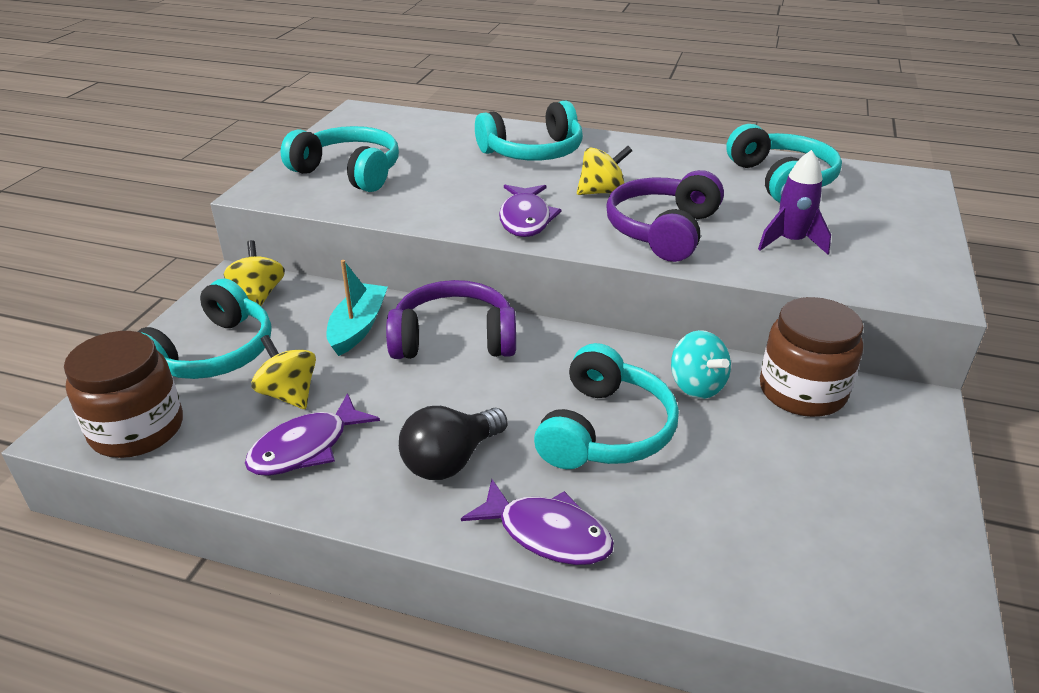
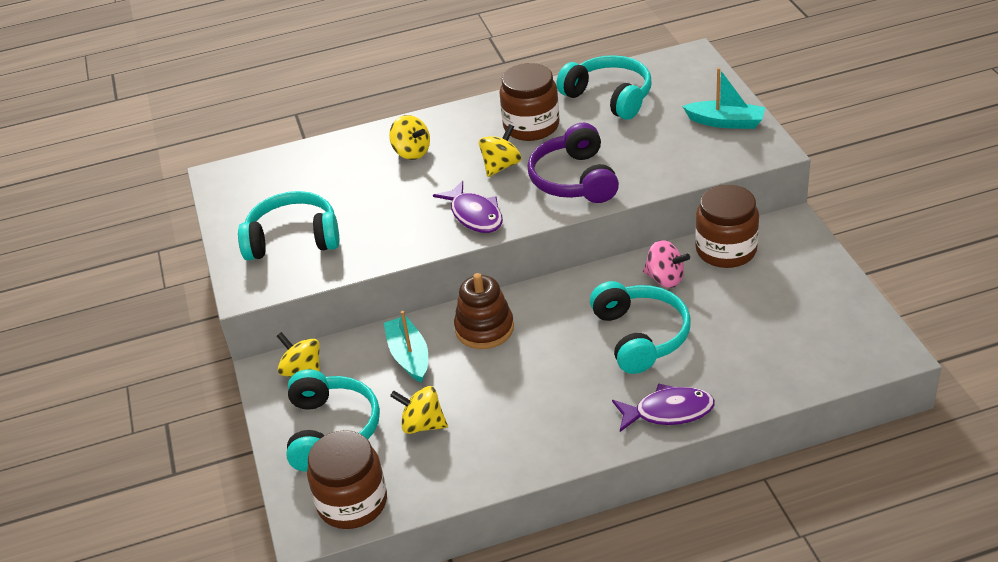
camera: 30 degrees left, 5 degrees up
purple fish [245,393,380,476] -> none
purple headphones [386,280,516,359] -> brown stacking toy [454,273,514,349]
black light bulb [399,406,508,480] -> none
turquoise headphones [475,100,583,161] -> yellow spinning top [389,115,430,160]
turquoise spinning top [671,330,731,399] -> pink spinning top [643,240,690,288]
purple rocket [758,150,831,254] -> none
none -> brown jar [499,63,559,141]
none -> turquoise boat [682,68,765,129]

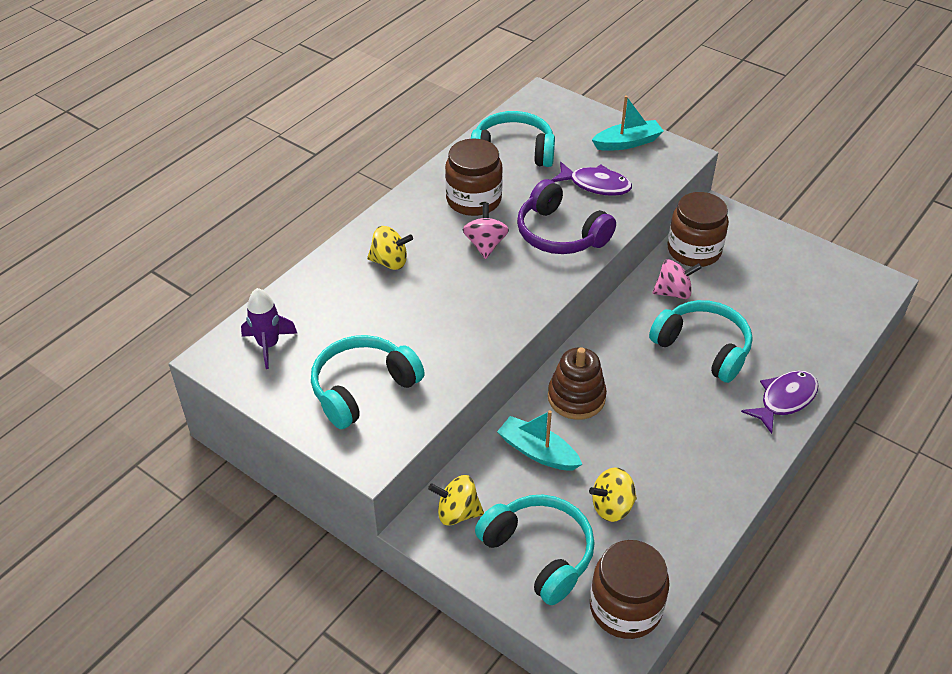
camera: 40 degrees left, 5 degrees up
purple fish [433,180,503,233] -> purple fish moved to [551,162,632,196]
yellow spinning top [479,124,522,177] -> pink spinning top [463,203,509,259]
none -> purple rocket [241,288,297,369]

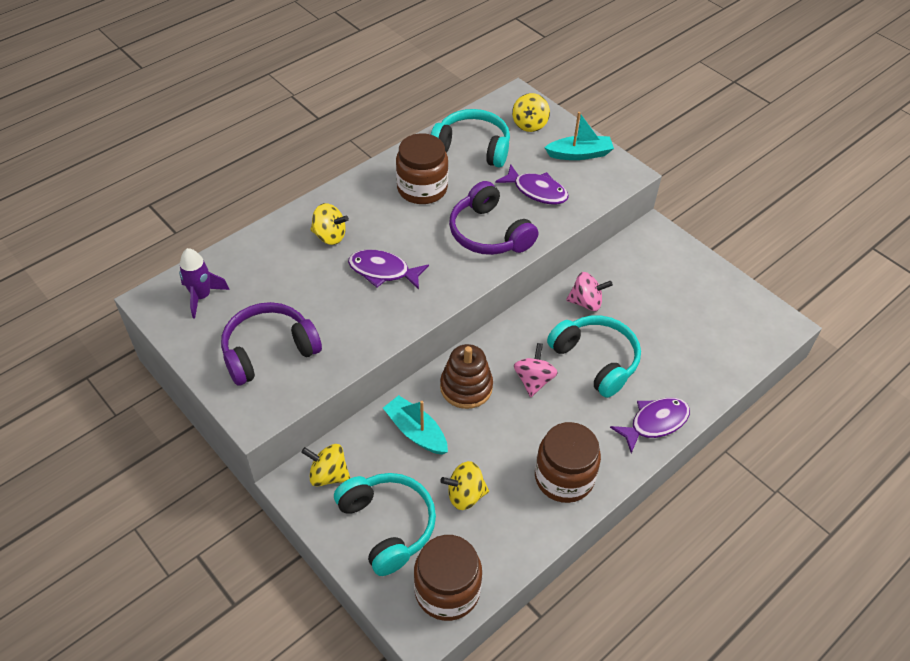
camera: 10 degrees right, 5 degrees up
turquoise headphones [311,335,425,429] -> purple headphones [221,302,322,385]
pink spinning top [463,203,509,259] -> pink spinning top moved to [514,343,558,397]
brown jar [667,192,729,267] -> brown jar moved to [535,422,601,503]
none -> purple fish [348,250,429,290]
none -> yellow spinning top [512,93,550,132]

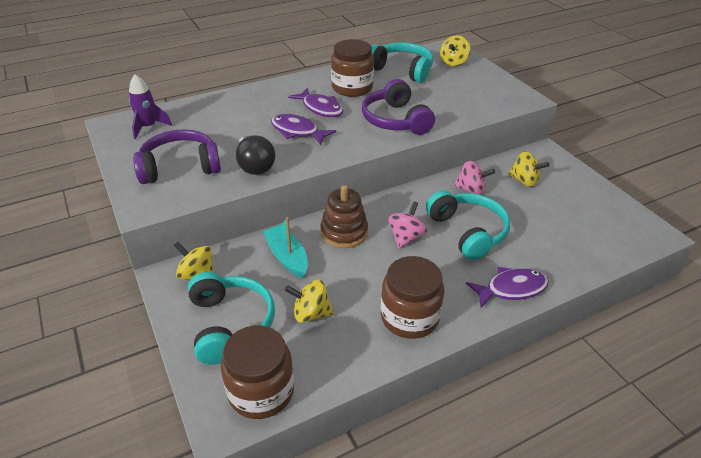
camera: 15 degrees right, 10 degrees down
yellow spinning top [310,203,349,245] -> yellow spinning top moved to [508,151,549,187]
purple fish [495,164,569,205] -> purple fish moved to [288,88,343,117]
turquoise boat [544,112,614,160] -> none
none -> black light bulb [236,135,275,175]

